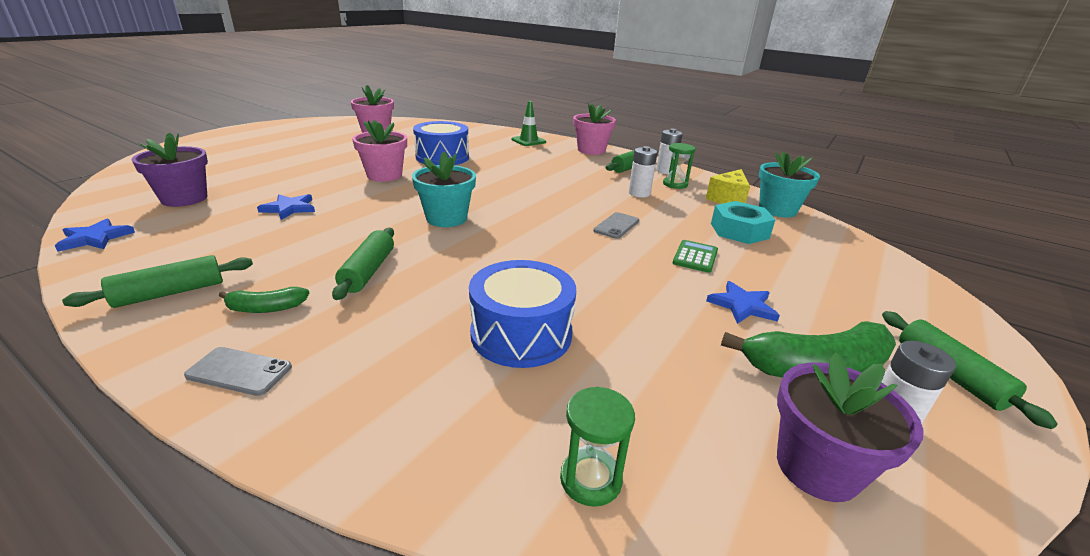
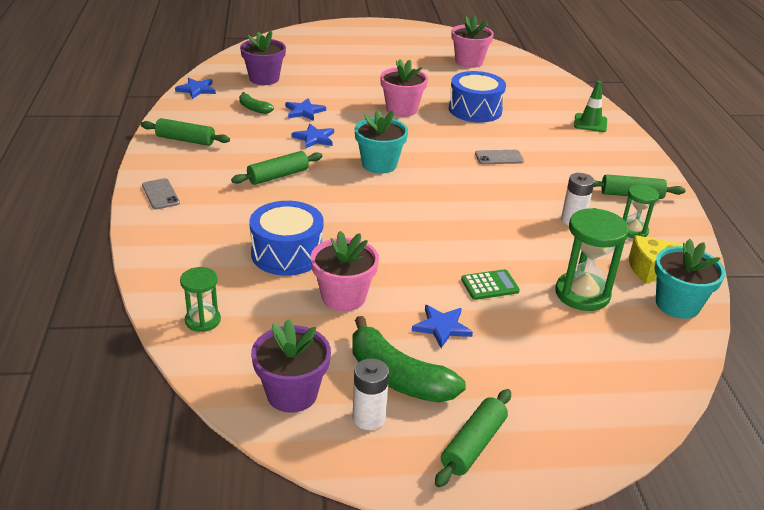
camera: 50 degrees right, 5 degrees up
green banana [219,287,309,313] -> green banana moved to [239,92,274,114]
pink flower pot [573,103,616,155] -> pink flower pot moved to [311,231,379,311]
grey phone [593,212,639,239] -> grey phone moved to [475,150,524,164]
white battery [656,129,683,174] -> none
turquoise nut [711,201,775,244] -> green hourglass [555,208,629,311]
none -> blue star [291,124,334,149]

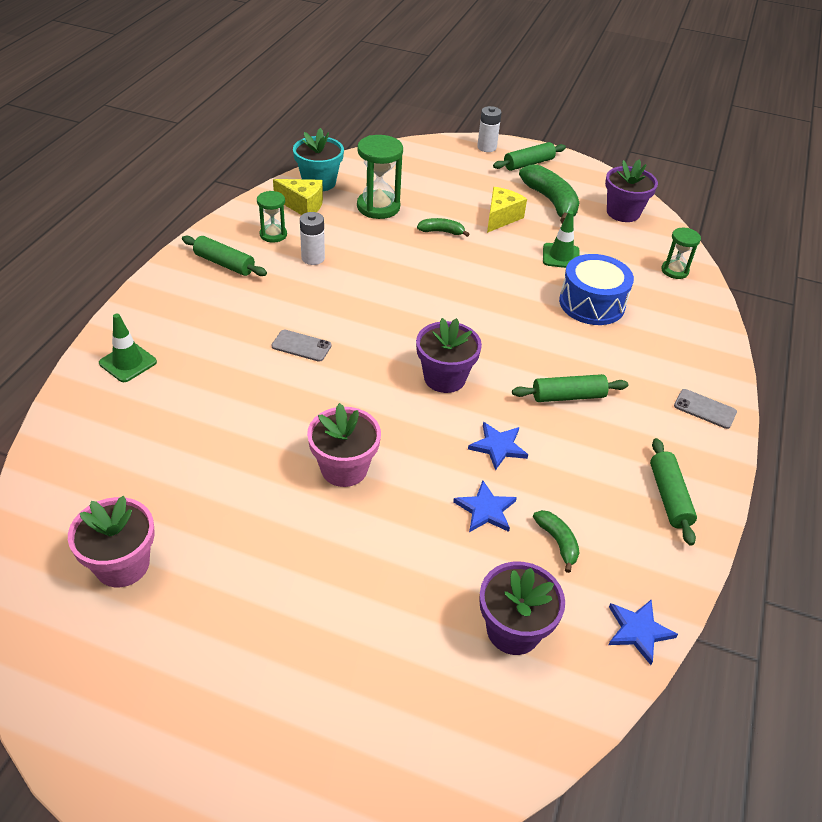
camera: 155 degrees left, 10 degrees up
green rolling pin [141,118,230,146] -> green rolling pin turned 45 degrees clockwise [650,438,697,546]
grey phone [142,178,180,209] -> grey phone turned 60 degrees counterclockwise [674,389,737,429]
pink flower pot [311,231,379,311] -> green traffic cone [543,211,580,268]
white battery [353,358,389,430] -> white battery moved to [477,106,502,152]
turquoise flower pot [355,110,408,174] -> purple flower pot [416,318,482,393]
blue star [412,305,473,348] -> yellow cheese [487,187,527,233]
blue drum [449,71,506,123] -> none
green calculator [461,269,520,300] -> green banana [417,218,469,237]

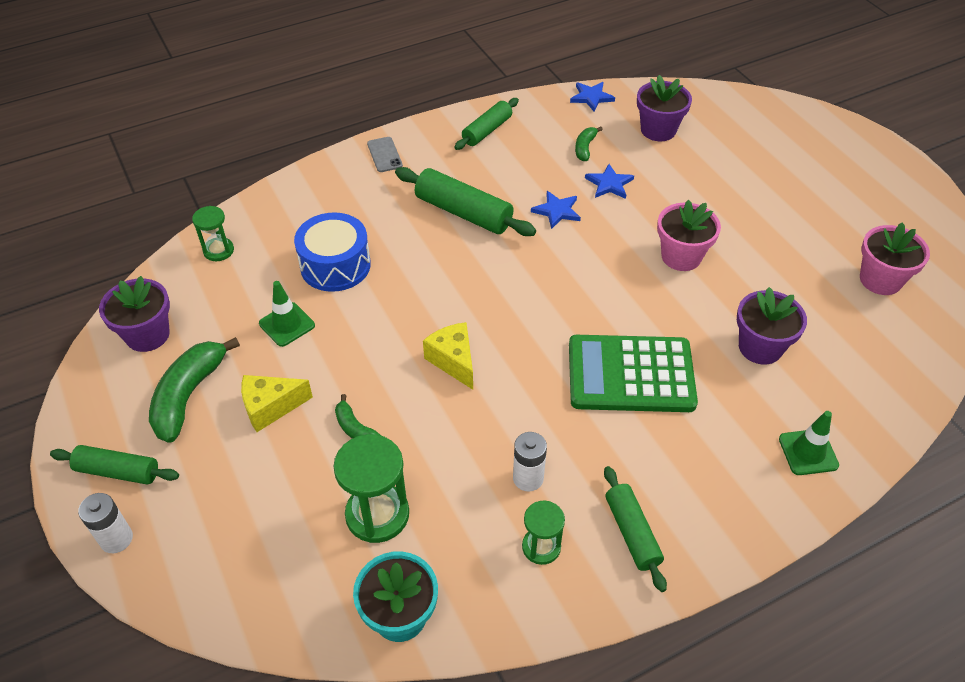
camera: 135 degrees left, 5 degrees up
grey phone [272,330,332,362] -> green calculator [569,335,698,412]
yellow cheese [273,179,323,215] -> yellow cheese moved to [423,322,473,390]
purple flower pot [416,318,482,393] -> purple flower pot moved to [737,287,807,365]
green rolling pin [512,374,628,402] -> green rolling pin [395,167,536,236], size x1.53

